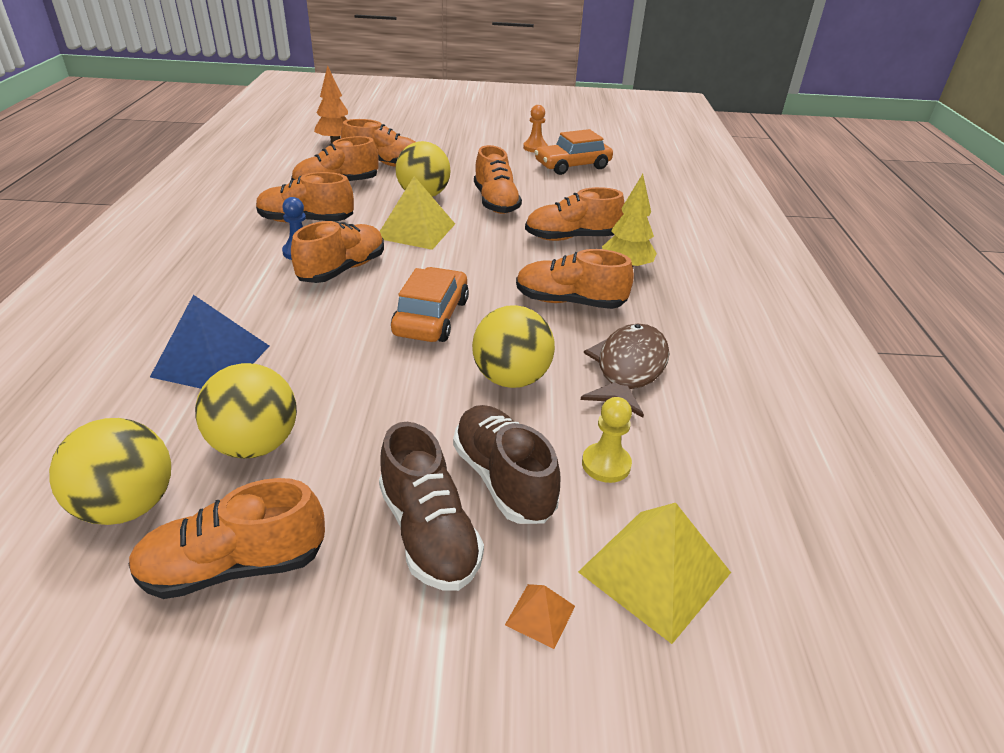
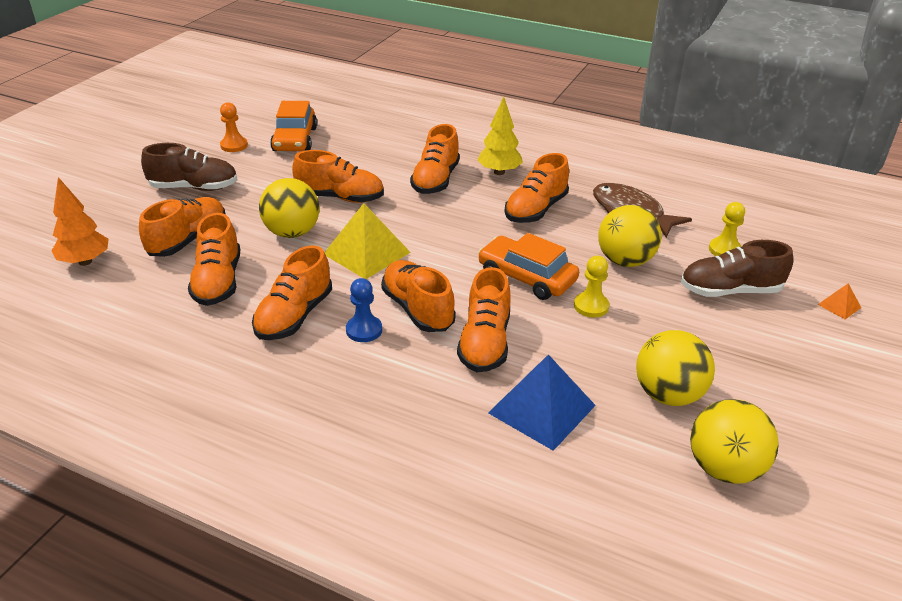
camera: 65 degrees left, 0 degrees up
orange shoe [128,478,325,599] -> orange shoe moved to [457,267,511,372]
brown shoe [379,422,484,591] -> brown shoe moved to [141,143,237,191]
yellow pyramid [578,503,731,644] -> none
none -> yellow pawn [574,256,609,318]

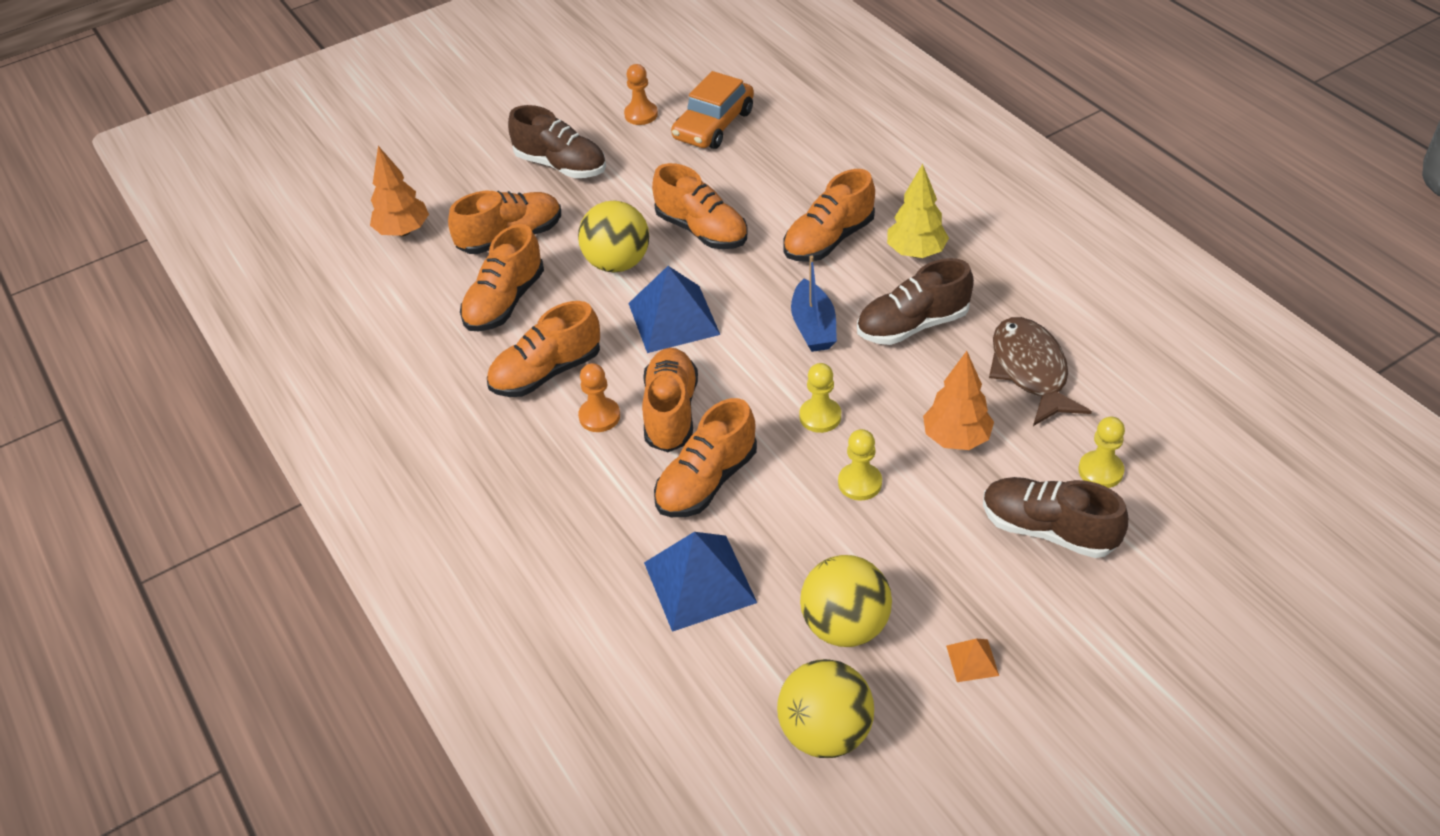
camera: 35 degrees right, 10 degrees up
yellow pyramid [325,203,411,279] -> blue pyramid [628,266,720,353]
blue pawn [346,278,382,342] -> orange pawn [578,363,620,432]
orange car [478,233,579,300] -> yellow pawn [799,363,841,433]
orange shoe [504,153,569,223] -> brown shoe [857,258,974,345]
yellow ball [598,205,662,267] -> orange tree [923,351,994,450]
orange pyramid [817,283,861,320] -> orange pyramid moved to [946,639,999,682]
none -> blue boat [791,255,837,352]

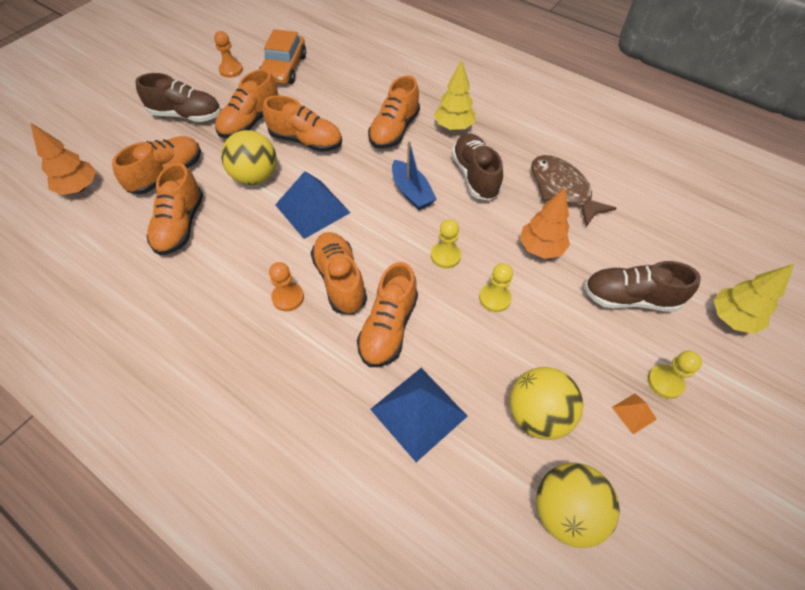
camera: 25 degrees left, 10 degrees up
orange shoe [487,301,600,397] -> orange shoe moved to [215,69,278,138]
brown shoe [857,258,974,345] -> brown shoe turned 120 degrees clockwise [452,134,503,201]
yellow pawn [1078,417,1125,488] -> yellow pawn moved to [648,351,702,399]
none -> yellow tree [714,264,794,334]

